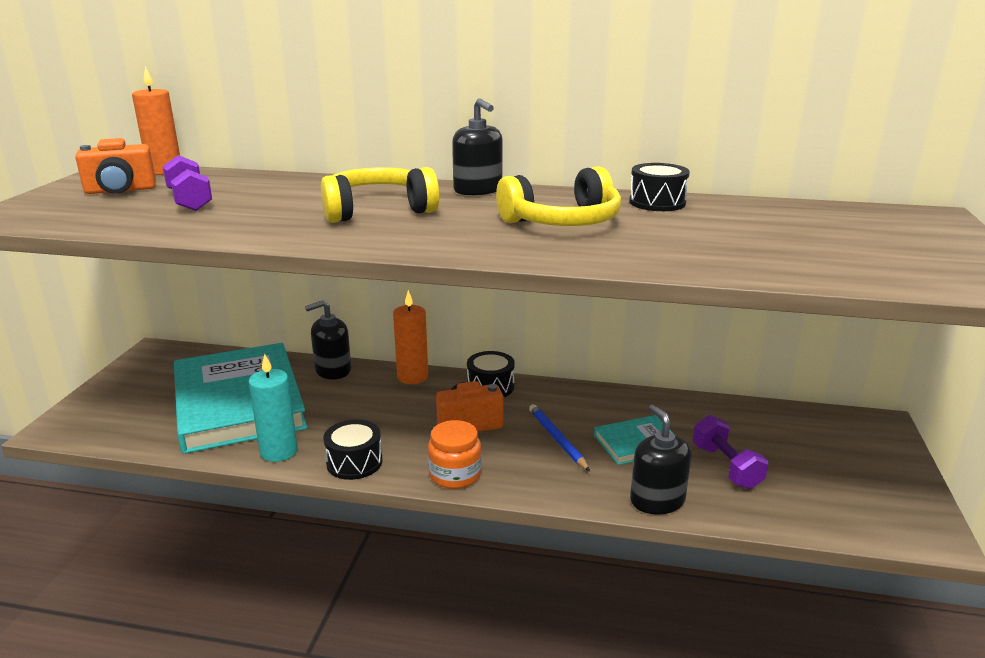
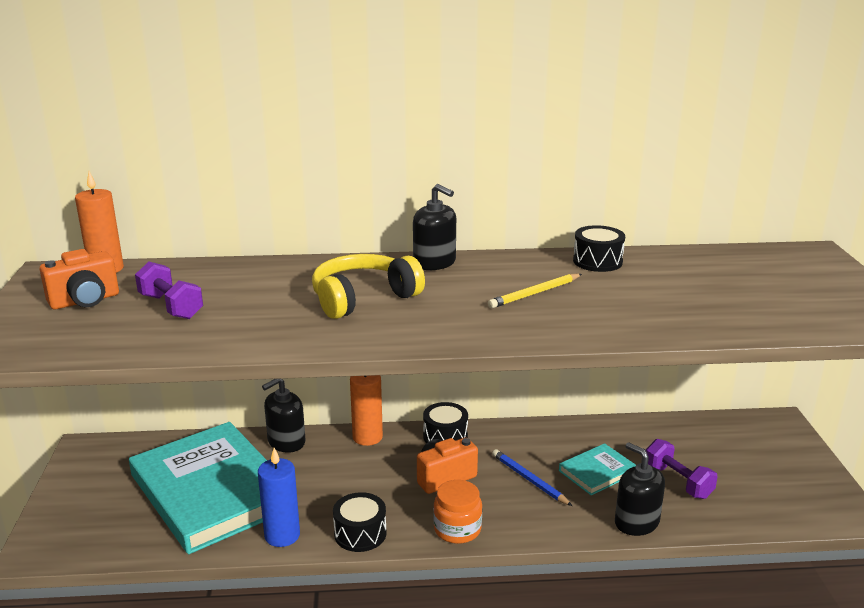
camera: 15 degrees left, 0 degrees up
turquoise candle [248,354,297,462] -> blue candle [258,448,300,547]
yellow headphones [496,166,621,226] -> yellow pencil [488,274,582,308]

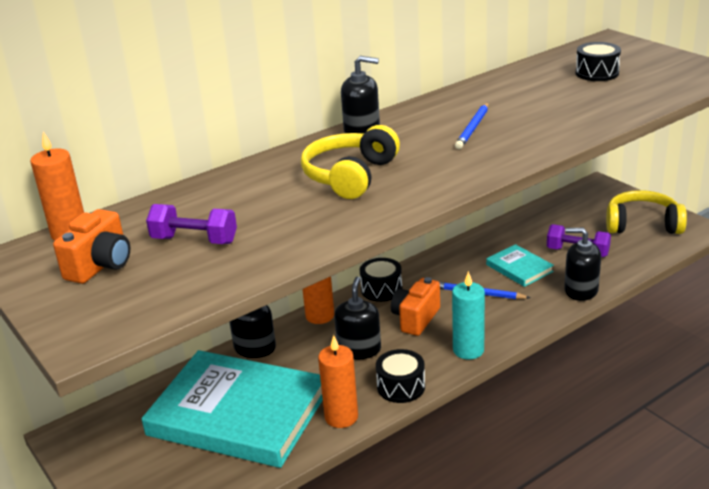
camera: 30 degrees left, 5 degrees up
blue candle [258,448,300,547] -> orange candle [318,335,358,428]
orange jar [433,480,482,544] -> turquoise candle [452,271,485,360]
yellow pencil [488,274,582,308] -> blue pencil [455,103,489,149]
turquoise book [559,443,636,495] -> turquoise book turned 60 degrees counterclockwise [486,244,554,287]
black drum [573,225,625,272] -> black drum moved to [576,42,621,81]
none -> black soap dispenser [334,276,381,359]
none -> yellow headphones [606,190,687,234]

